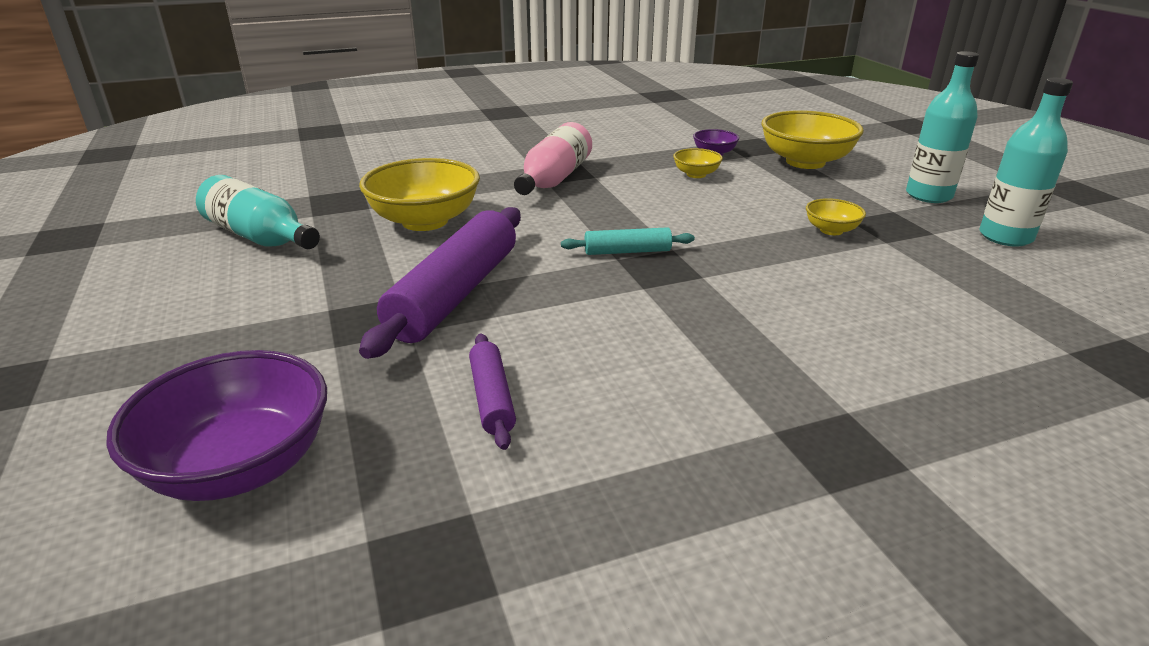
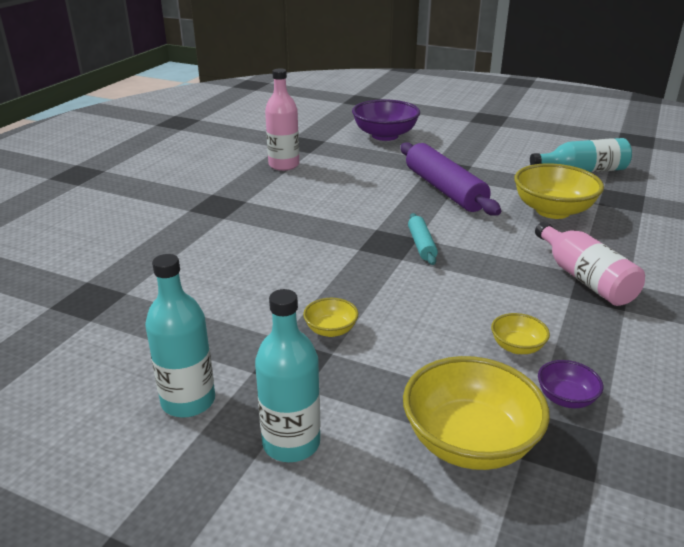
camera: 135 degrees right, 0 degrees up
purple rolling pin [469,333,516,450] -> none
turquoise rolling pin [561,227,695,255] -> turquoise rolling pin turned 45 degrees counterclockwise [408,213,438,265]
none -> pink bottle [265,68,299,171]

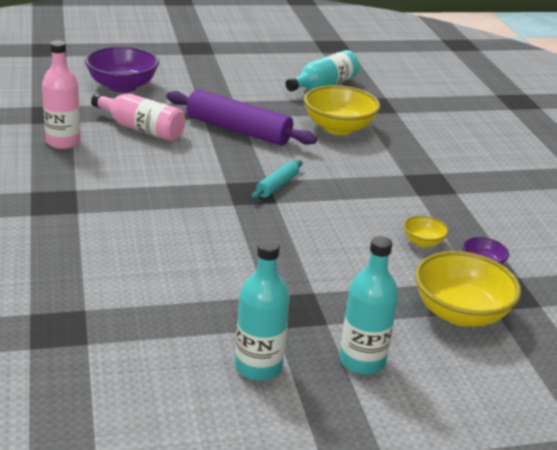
camera: 40 degrees left, 0 degrees up
yellow bowl [303,298,359,337] -> none
turquoise rolling pin [408,213,438,265] -> turquoise rolling pin turned 75 degrees clockwise [252,160,303,199]
pink bottle [535,222,645,306] -> pink bottle moved to [91,93,185,141]

